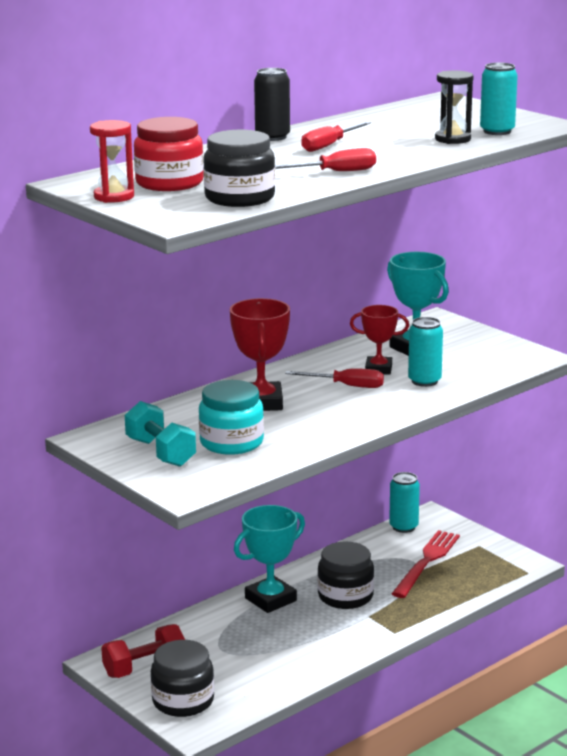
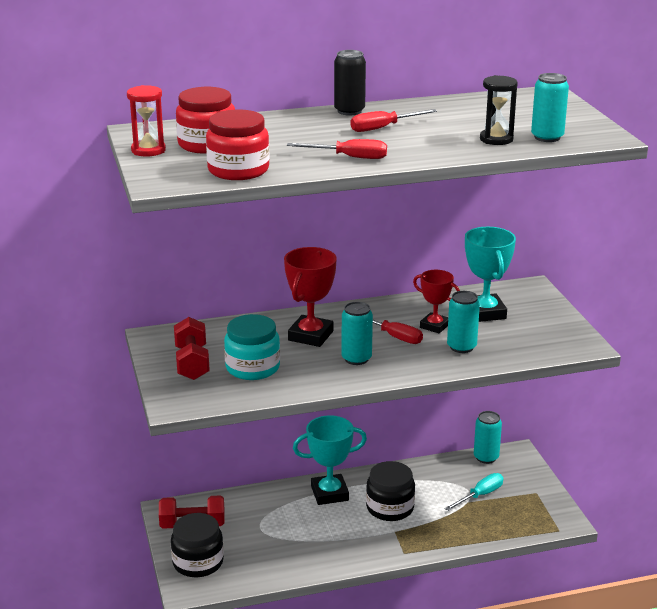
camera: 25 degrees right, 5 degrees up
turquoise dumbbell [125,401,196,467] -> red dumbbell [174,317,210,380]
black jar [203,130,275,207] -> red jar [206,109,270,180]
red fork [392,530,460,598] -> turquoise screwdriver [445,473,504,511]
none -> turquoise can [341,302,373,365]

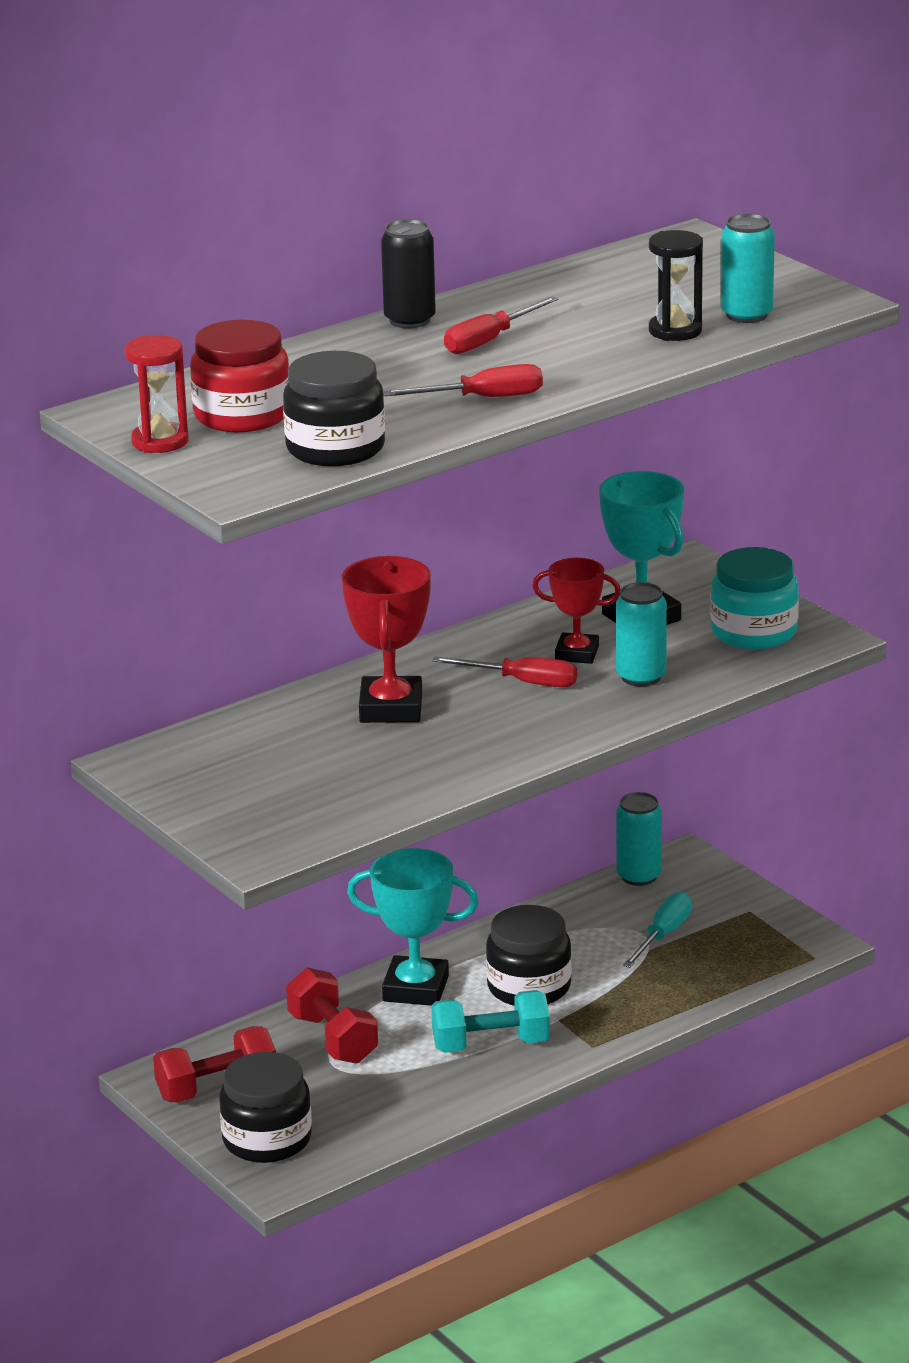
camera: 20 degrees left, 0 degrees up
red dumbbell [174,317,210,380] -> red dumbbell moved to [286,967,378,1064]
red jar [206,109,270,180] -> black jar [283,351,385,466]
turquoise jar [224,314,280,380] -> turquoise jar moved to [710,547,799,649]
turquoise trophy [293,415,367,505] -> turquoise trophy turned 45 degrees clockwise [347,848,479,1006]
turquoise can [341,302,373,365] -> none
none -> turquoise dumbbell [431,990,550,1053]

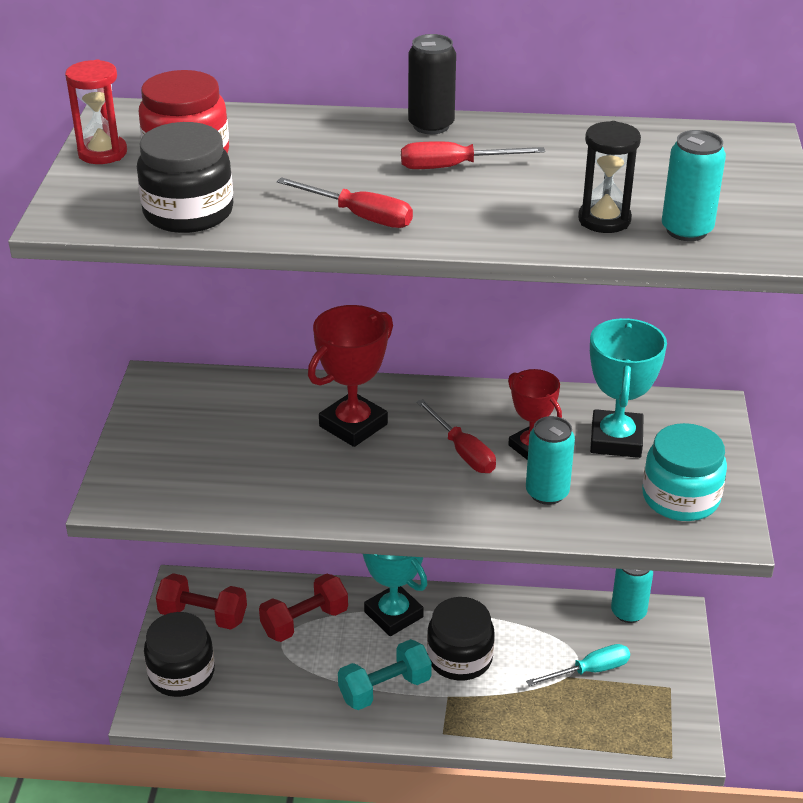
camera: 40 degrees right, 10 degrees up
red dumbbell [286,967,378,1064] -> red dumbbell turned 45 degrees clockwise [259,573,348,642]
turquoise dumbbell [431,990,550,1053] -> turquoise dumbbell turned 60 degrees counterclockwise [338,639,432,710]

